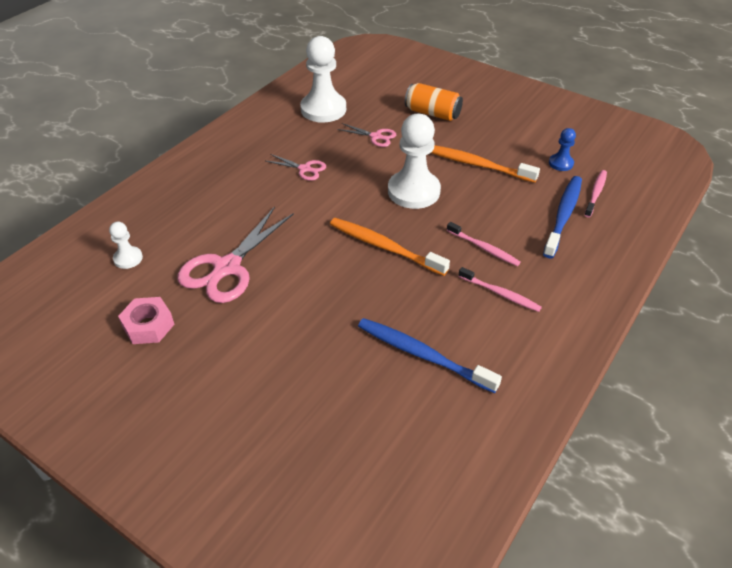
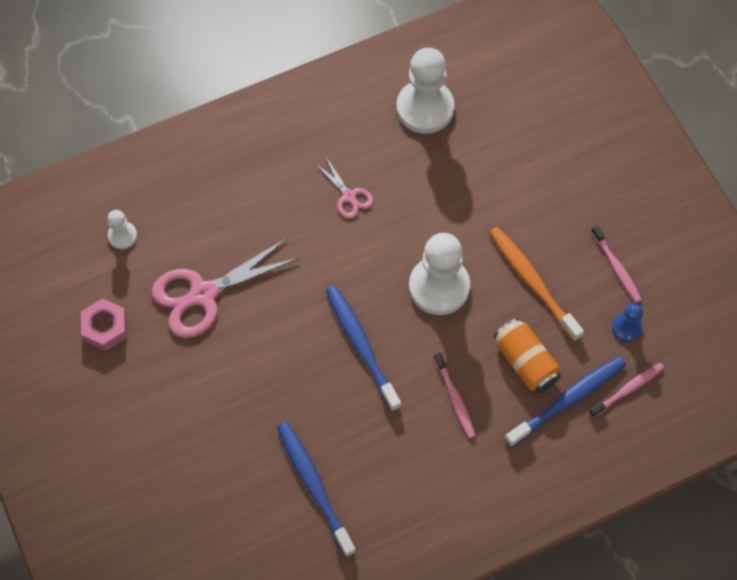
camera: 30 degrees right, 20 degrees up
orange toothbrush [330,218,450,276] -> blue toothbrush [326,286,401,412]
pink scissors [337,123,396,147] -> none
orange can [405,83,463,121] -> orange can moved to [494,318,561,393]
pink toothbrush [458,267,542,312] -> pink toothbrush moved to [591,225,642,303]

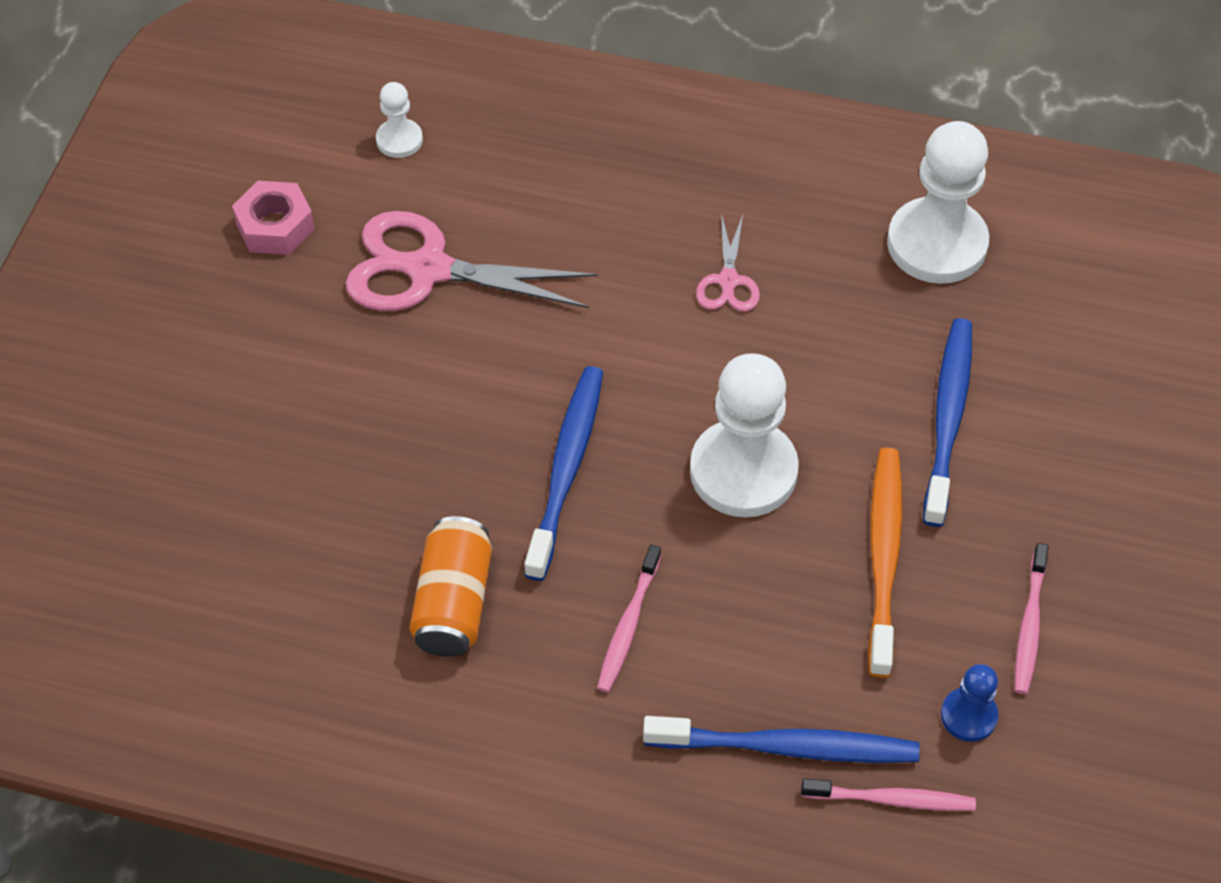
camera: 40 degrees right, 10 degrees down
blue toothbrush [277,422,356,557] -> blue toothbrush moved to [923,318,972,527]
orange can [494,318,561,393] -> orange can moved to [409,516,492,657]

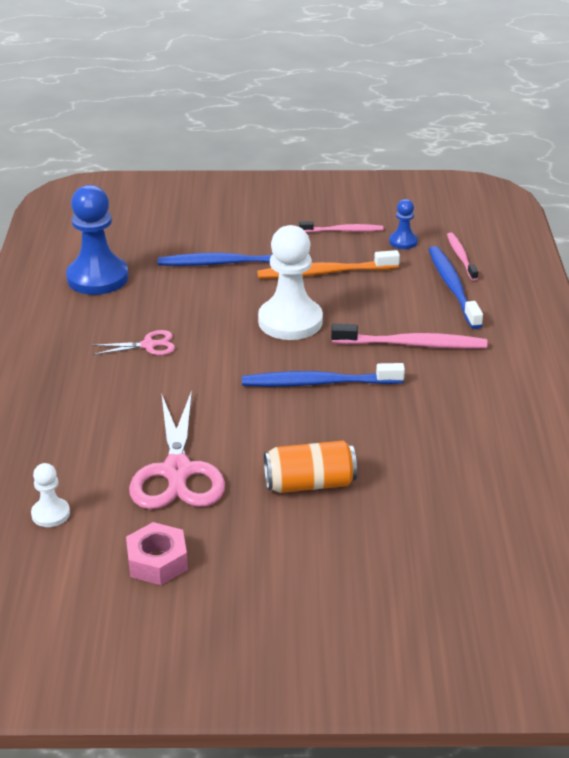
camera: 105 degrees left, 20 degrees down
orange can [409,516,492,657] -> orange can moved to [264,441,357,493]
pink toothbrush [597,545,661,693] -> pink toothbrush [331,324,488,349], size x1.61
white pawn [887,121,989,284] -> blue pawn [66,185,128,295]

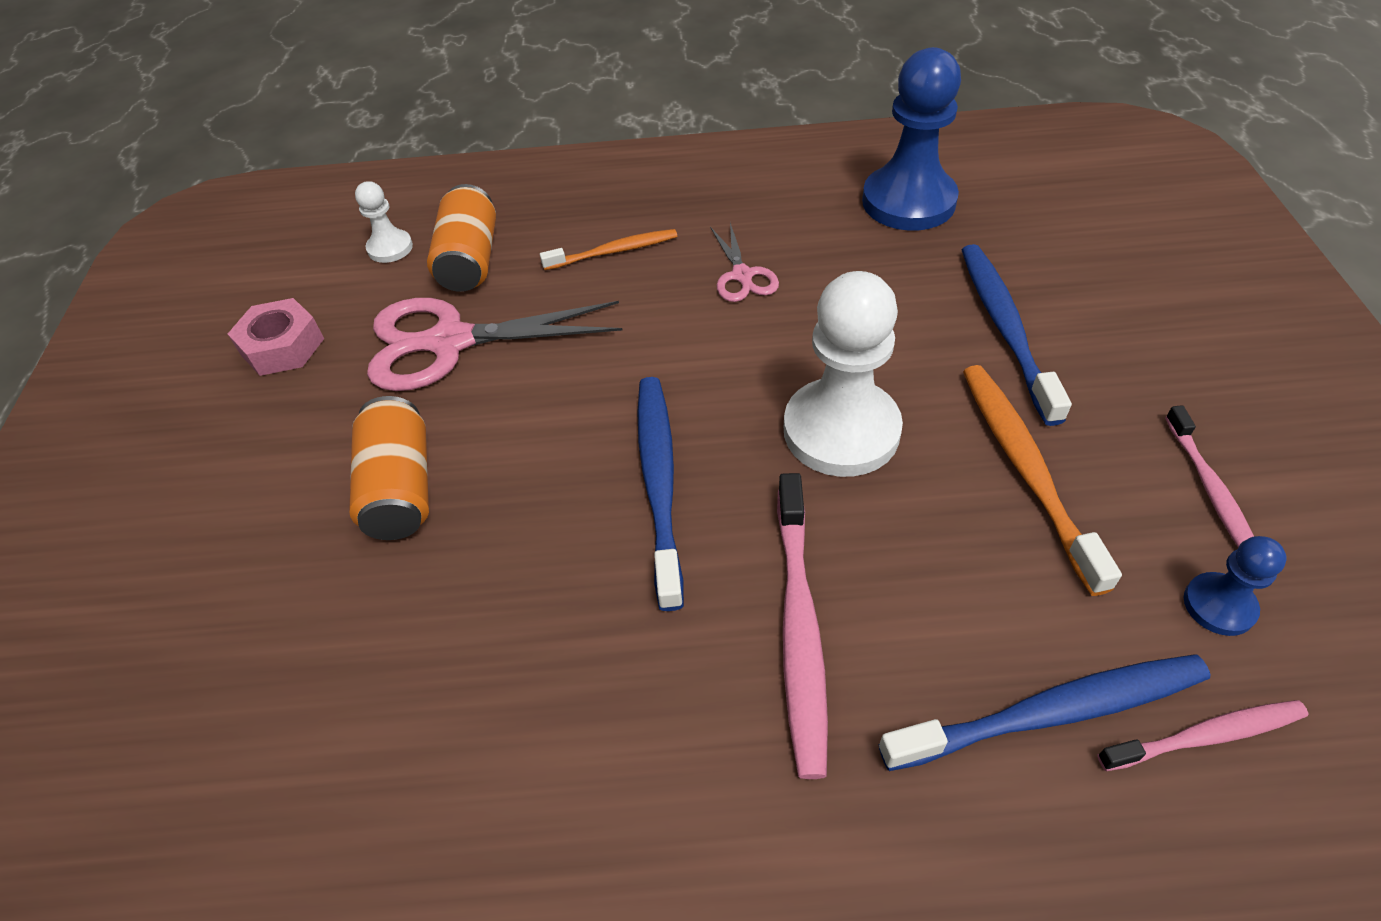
camera: 90 degrees right, 15 degrees up
none -> orange can [427,184,496,292]
none -> orange toothbrush [540,229,677,270]

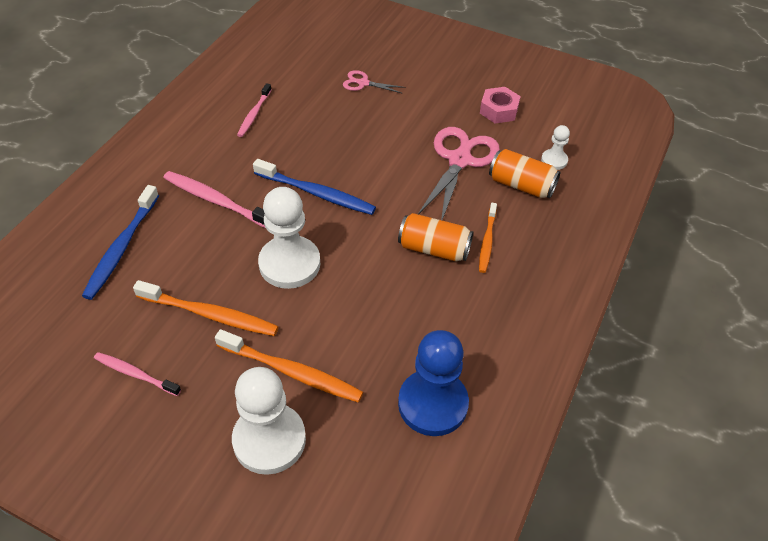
camera: 115 degrees right, 0 degrees up
orange can [349,396,429,540] -> orange can moved to [398,213,473,261]
pink scissors [710,223,779,302] -> pink scissors moved to [343,70,405,94]
blue toothbrush [962,244,1072,426] -> orange toothbrush [215,329,363,403]
pink toothbrush [1098,700,1309,771] -> pink toothbrush moved to [237,83,271,137]
blue pawn [1184,536,1287,636] -> none
none -> white pawn [232,367,306,475]

